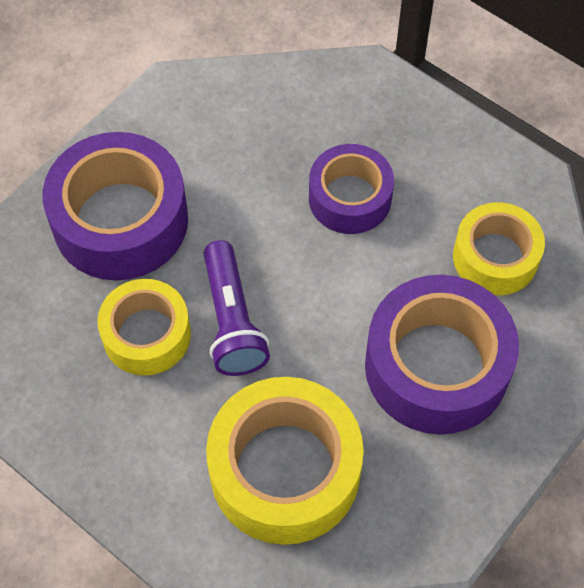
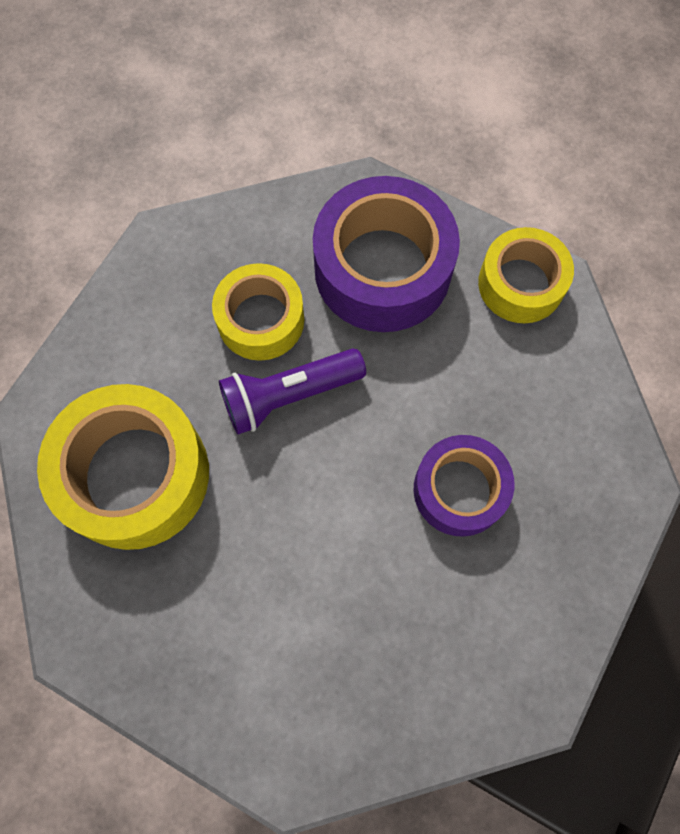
camera: 80 degrees right, 10 degrees up
purple tape [365,275,519,434] -> none
yellow tape [453,202,545,295] -> yellow tape moved to [478,227,574,323]

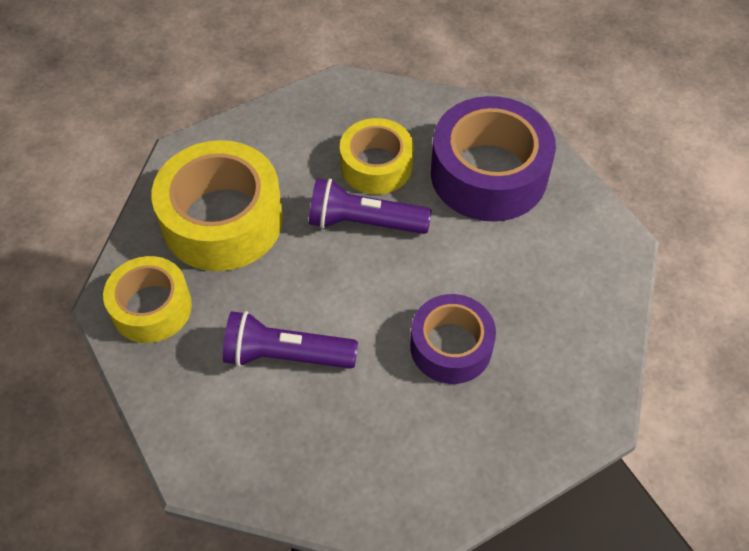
camera: 30 degrees right, 15 degrees down
yellow tape [478,227,574,323] -> yellow tape moved to [103,256,192,343]
none -> purple flashlight [223,311,358,369]

